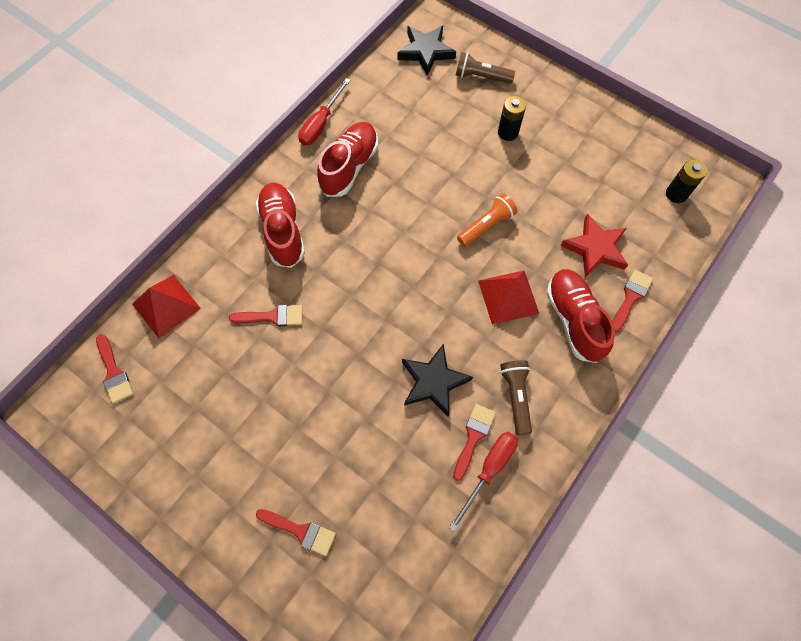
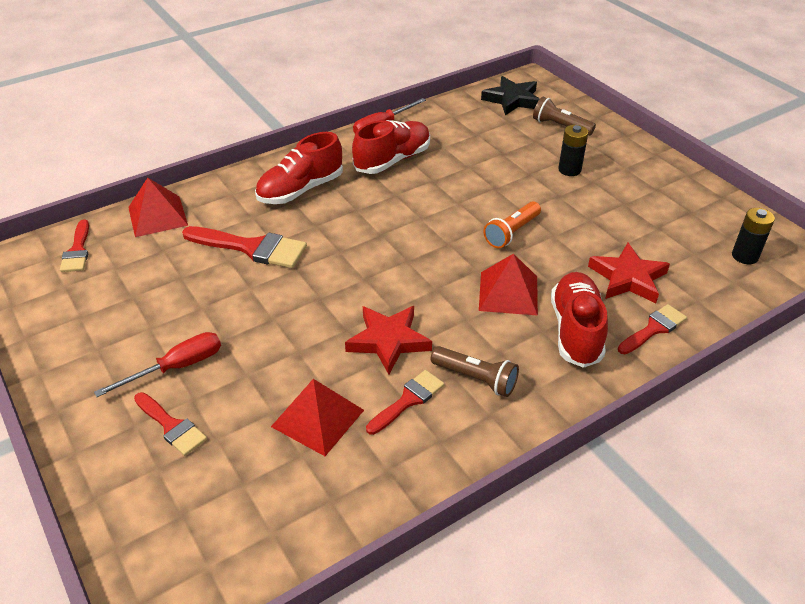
camera: 20 degrees right, 25 degrees down
red brush [229,305,302,326] -> red brush [182,226,307,268], size x1.63
red shoe [256,183,305,268] -> red shoe turned 135 degrees counterclockwise [255,132,343,204]
black star [402,344,473,417] -> red star [345,306,432,374]
red screwdriver [449,432,518,532] -> red screwdriver moved to [94,332,221,397]
orange flashlight [457,194,517,247] -> orange flashlight turned 150 degrees clockwise [483,201,541,248]
brown flashlight [500,360,532,435] -> brown flashlight turned 105 degrees clockwise [431,346,519,397]
none -> red pyramid [271,379,364,456]

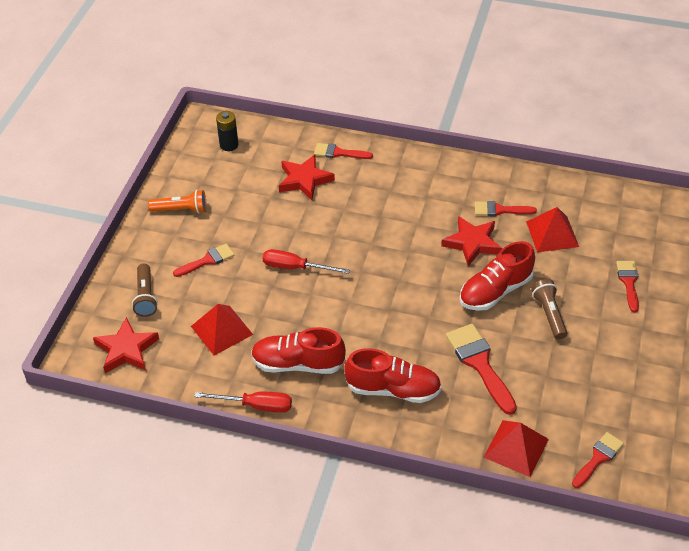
camera: 130 degrees left, 5 degrees up
red screwdriver [94,332,221,397] -> red screwdriver moved to [263,249,350,274]
brown flashlight [431,346,519,397] -> brown flashlight moved to [531,279,567,339]
red pyramid [479,254,538,316] -> red pyramid moved to [191,304,253,356]
black star [481,76,539,116] -> red star [93,317,159,373]
orange flashlight [483,201,541,248] -> orange flashlight moved to [148,190,207,213]
red shoe [551,272,608,368] -> red shoe moved to [460,241,535,311]
black battery [558,125,588,176] -> red brush [173,244,234,277]

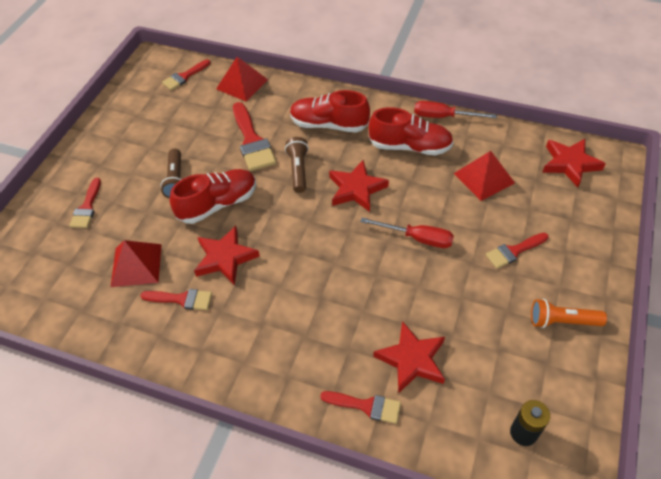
camera: 175 degrees left, 5 degrees up
brown flashlight [132,263,158,317] -> brown flashlight moved to [285,137,309,193]
none -> red star [329,160,389,212]

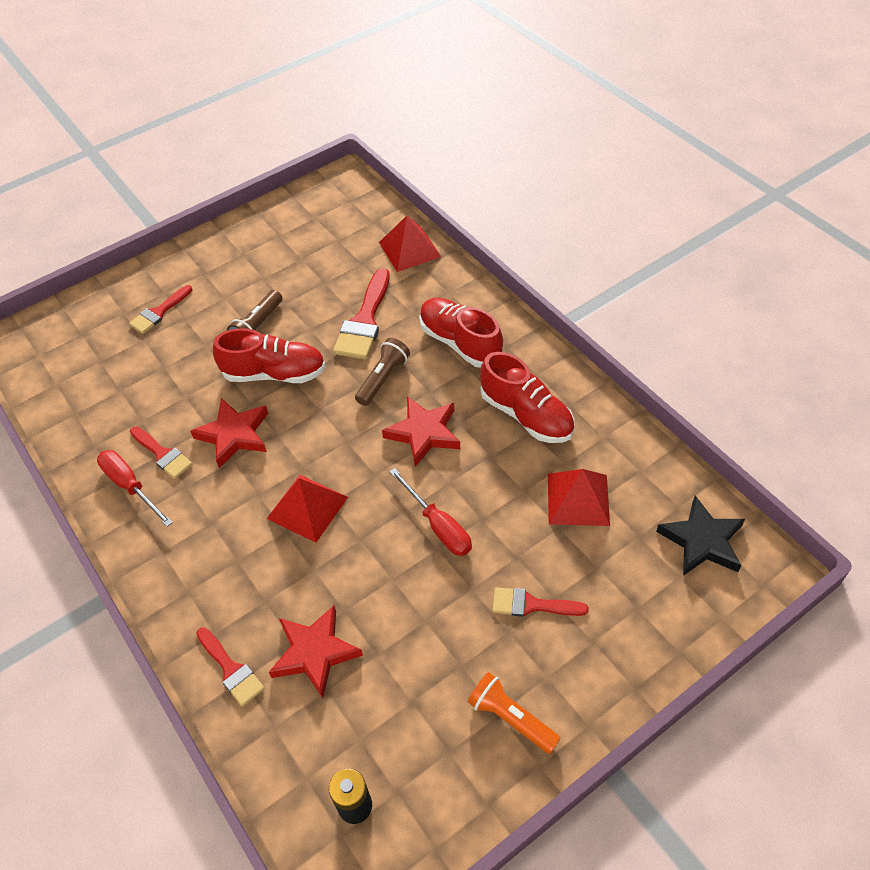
camera: 35 degrees right, 0 degrees up
red pyramid [111,240,162,287] -> red pyramid moved to [267,475,348,543]
red brush [162,59,210,90] -> none
red screwdriver [414,101,497,118] -> red screwdriver moved to [97,450,173,527]
red star [542,139,606,188] -> black star [656,496,745,576]

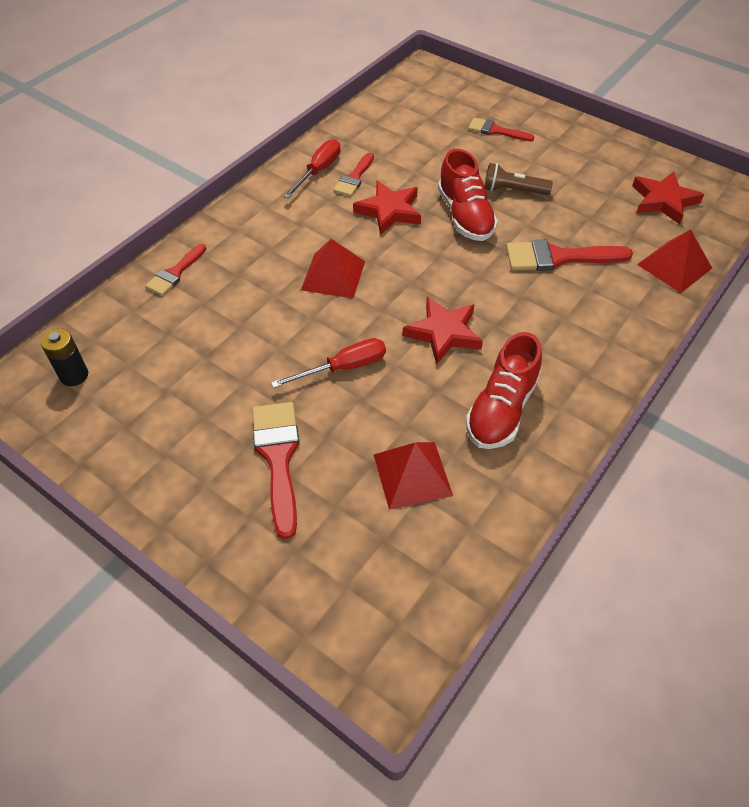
camera: 70 degrees right, 0 degrees up
red star [269,605,363,698] -> red star moved to [632,172,704,225]
brown flashlight [355,338,410,406] -> none
red screwdriver [389,468,472,556] -> red screwdriver turned 150 degrees counterclockwise [271,338,386,388]
red shoe [419,297,503,368] -> none
orange flashlight [468,672,561,754] -> none
red brush [492,587,589,617] -> red brush [252,402,300,539], size x1.63
black star [656,496,745,576] -> none

